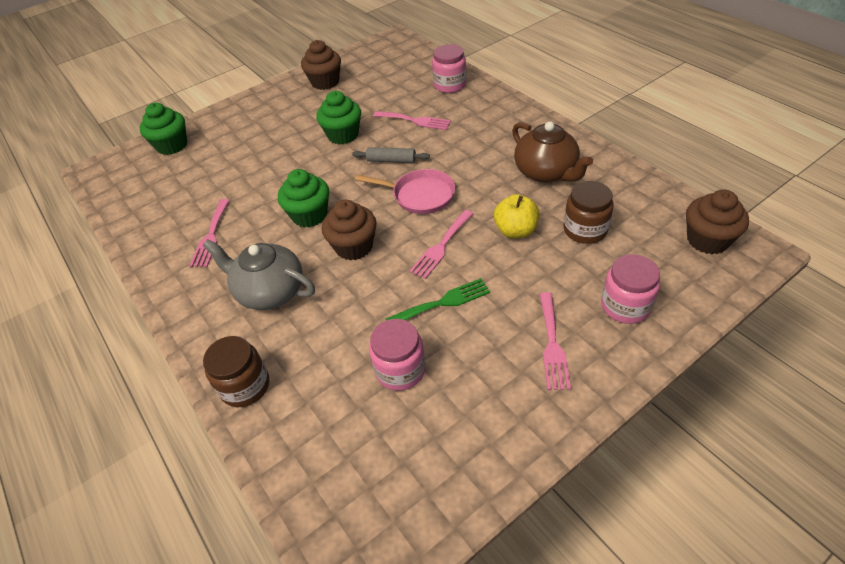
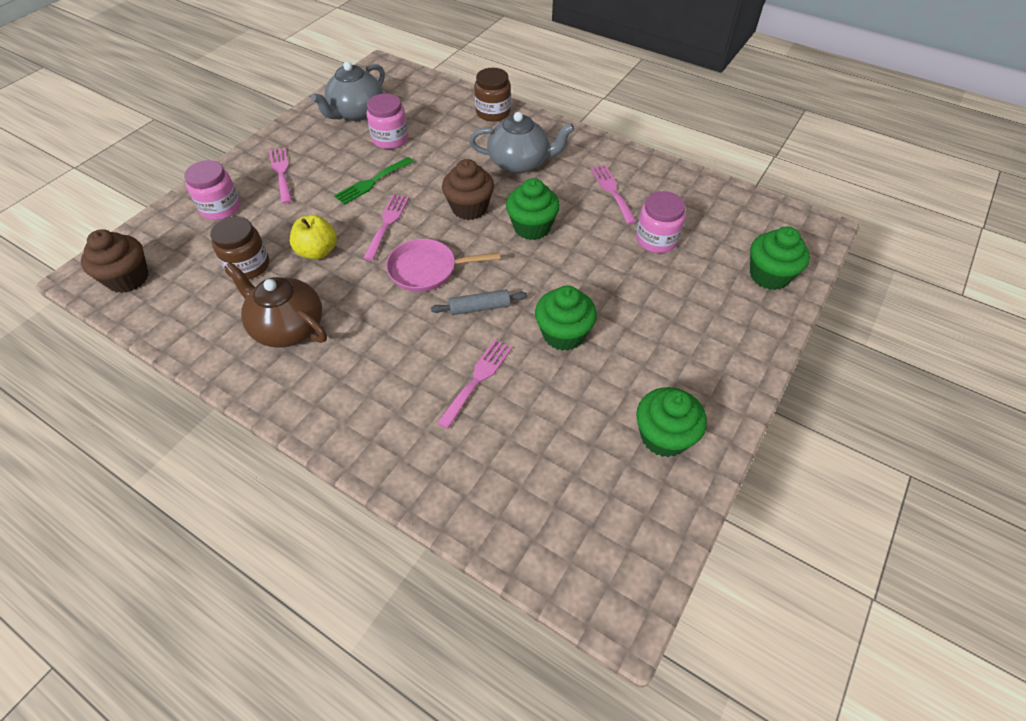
camera: 155 degrees right, 5 degrees up
brown cupcake [301,40,341,90] -> green cupcake [636,387,707,457]
pink fork [373,111,451,130] -> pink fork turned 120 degrees clockwise [437,339,512,429]
pink jar [432,44,466,93] -> pink jar moved to [636,191,685,253]
none -> grey teapot [311,62,385,121]

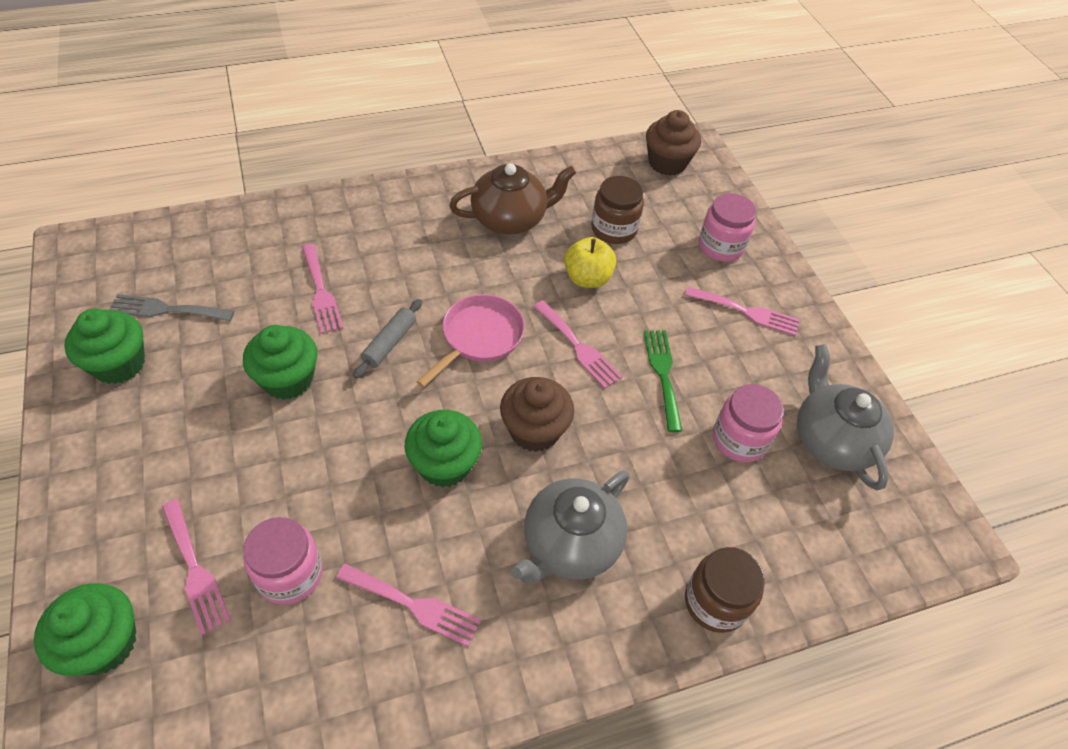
camera: 125 degrees right, 0 degrees up
none -> grey fork [109,294,234,321]
none -> pink fork [162,499,231,635]

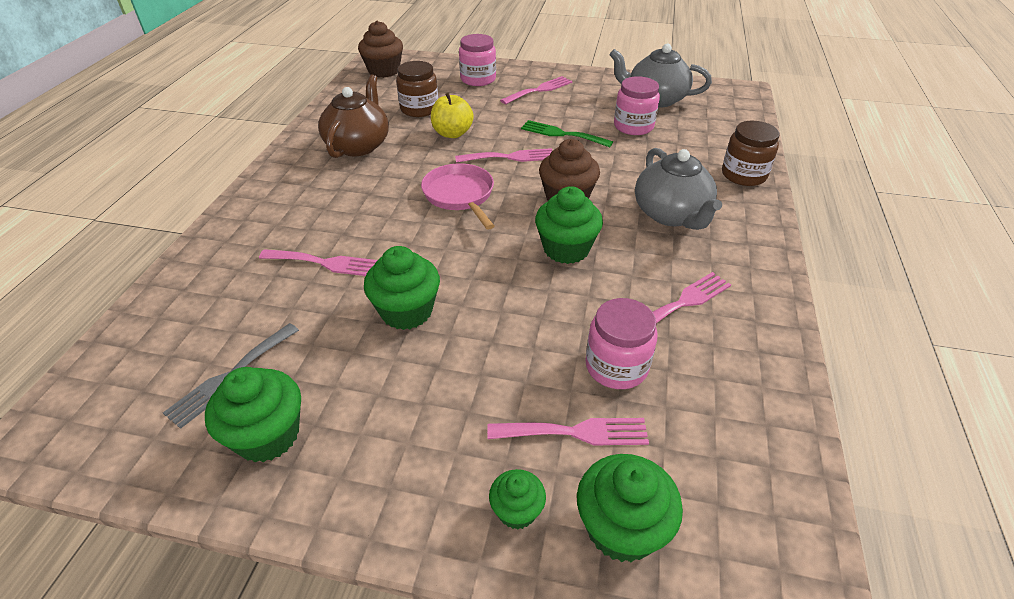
camera: 55 degrees left, 10 degrees down
grey rolling pin [353,299,422,379] -> none
none -> green cupcake [489,469,546,530]

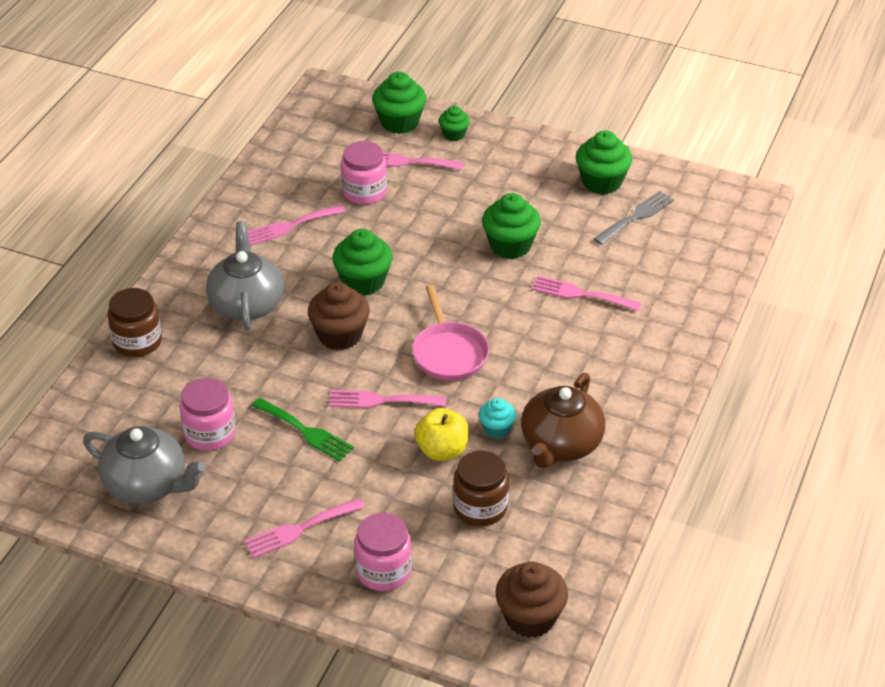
camera: 170 degrees left, 0 degrees up
none -> turquoise cupcake [479,398,516,438]

